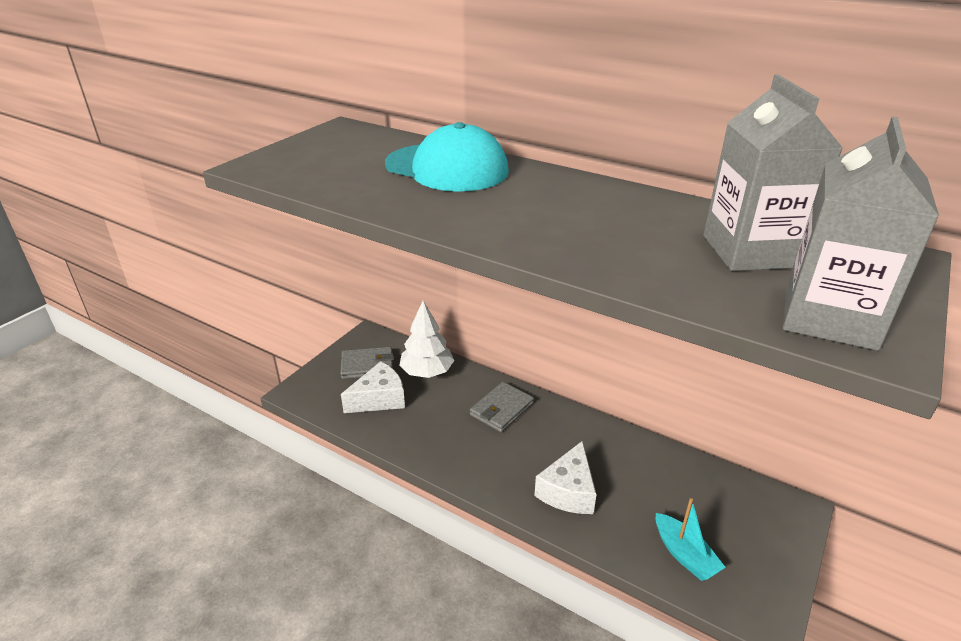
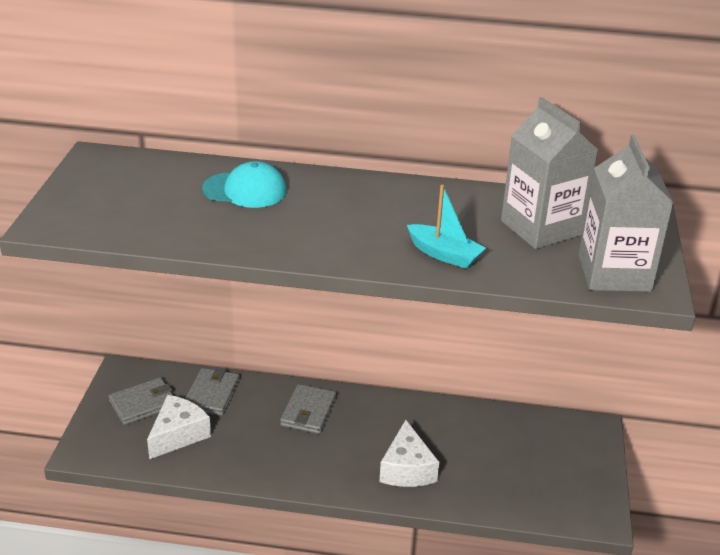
camera: 25 degrees left, 0 degrees up
turquoise cap [385,122,509,192] -> turquoise cap [202,161,287,208], size x0.67
white tree [399,301,454,378] -> grey wallet [185,368,240,416]
turquoise boat [656,498,726,581] -> turquoise boat moved to [407,185,486,269]

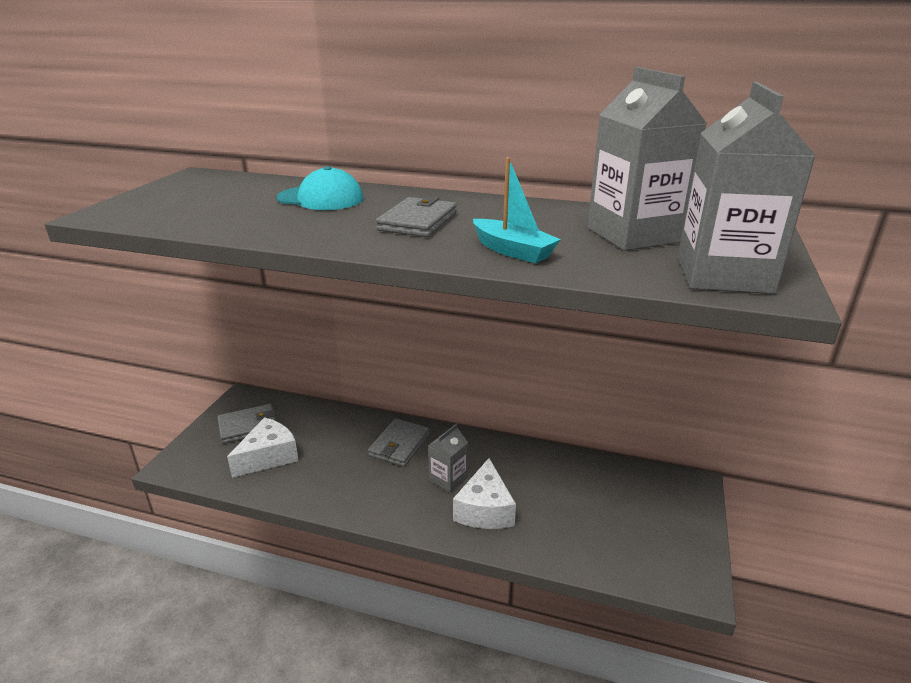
camera: 10 degrees right, 5 degrees down
grey wallet [185,368,240,416] -> grey wallet moved to [376,196,457,237]
none -> grey carton [428,424,468,493]

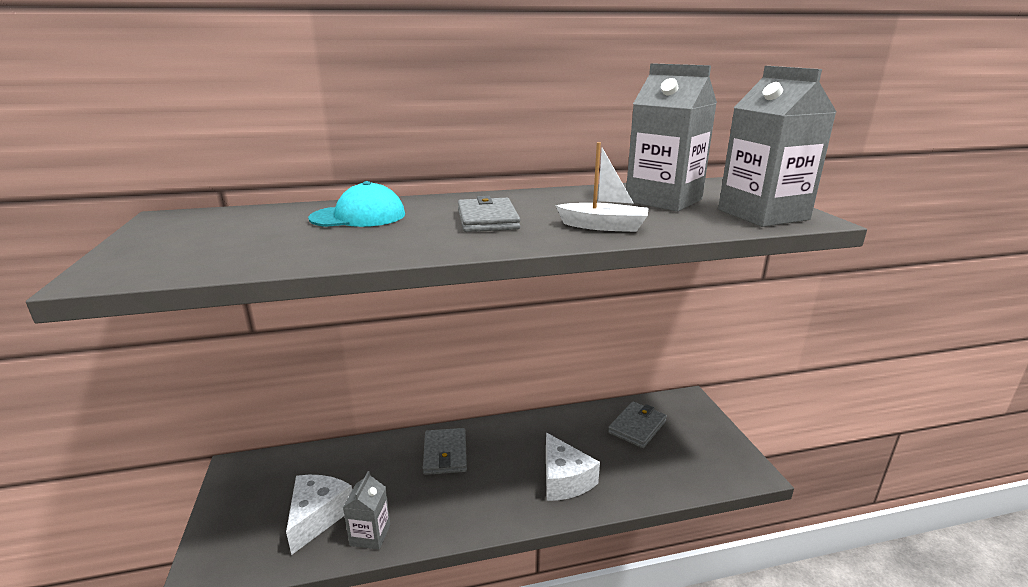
camera: 30 degrees left, 5 degrees down
grey wallet [217,404,276,444] -> grey wallet moved to [608,402,667,448]
grey carton [428,424,468,493] -> grey carton moved to [343,471,390,550]
turquoise boat [473,157,561,263] -> white boat [555,142,649,232]

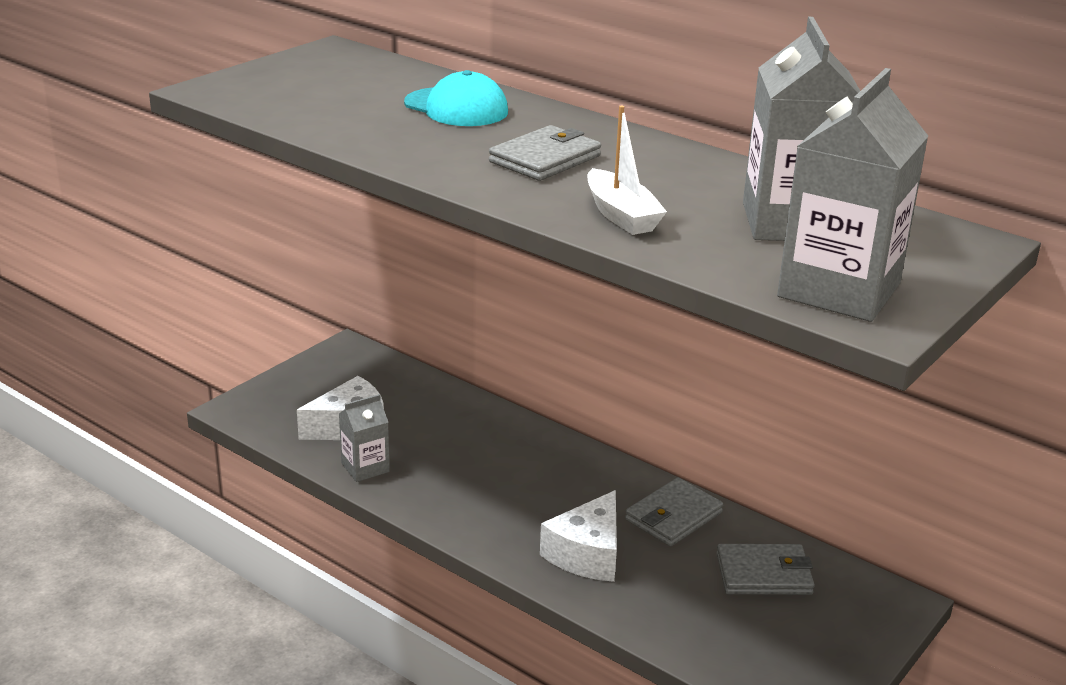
camera: 50 degrees right, 5 degrees up
grey wallet [423,428,467,475] -> grey wallet moved to [625,477,723,546]

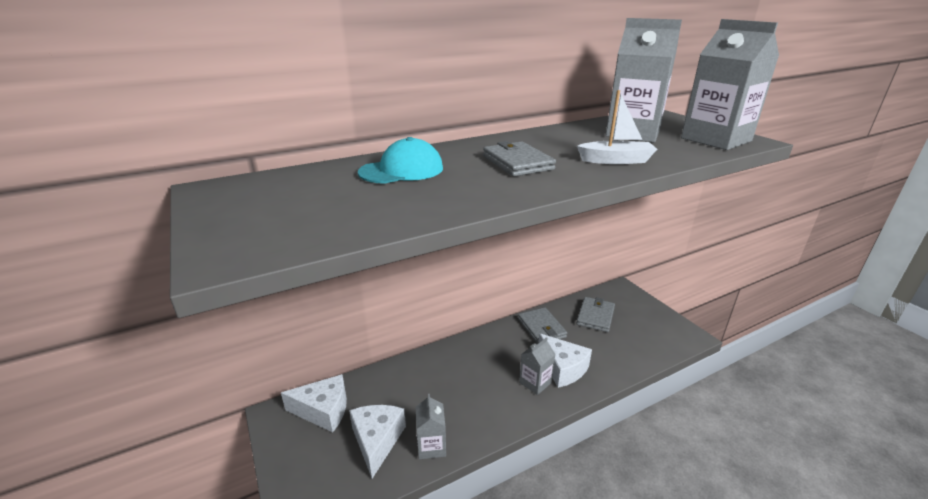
camera: 65 degrees left, 0 degrees up
none -> white cheese [281,374,347,432]
none -> grey carton [519,337,555,395]

